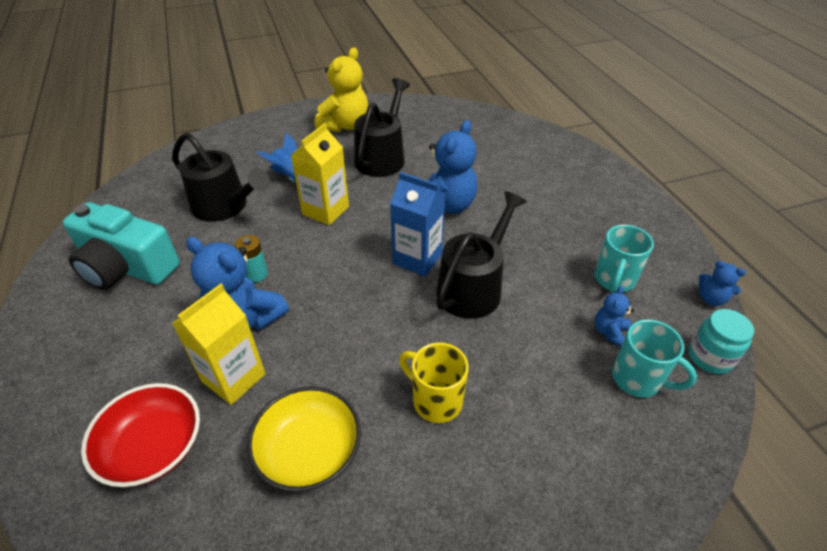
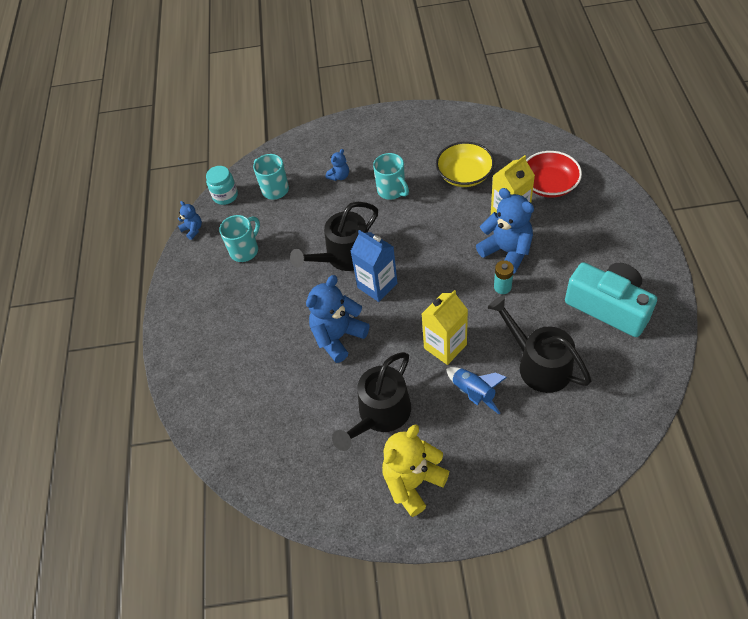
camera: 160 degrees left, 10 degrees up
yellow mug [399,342,469,423] -> turquoise mug [373,153,409,200]
blue teddy bear [595,286,634,347] -> blue teddy bear moved to [326,149,349,181]

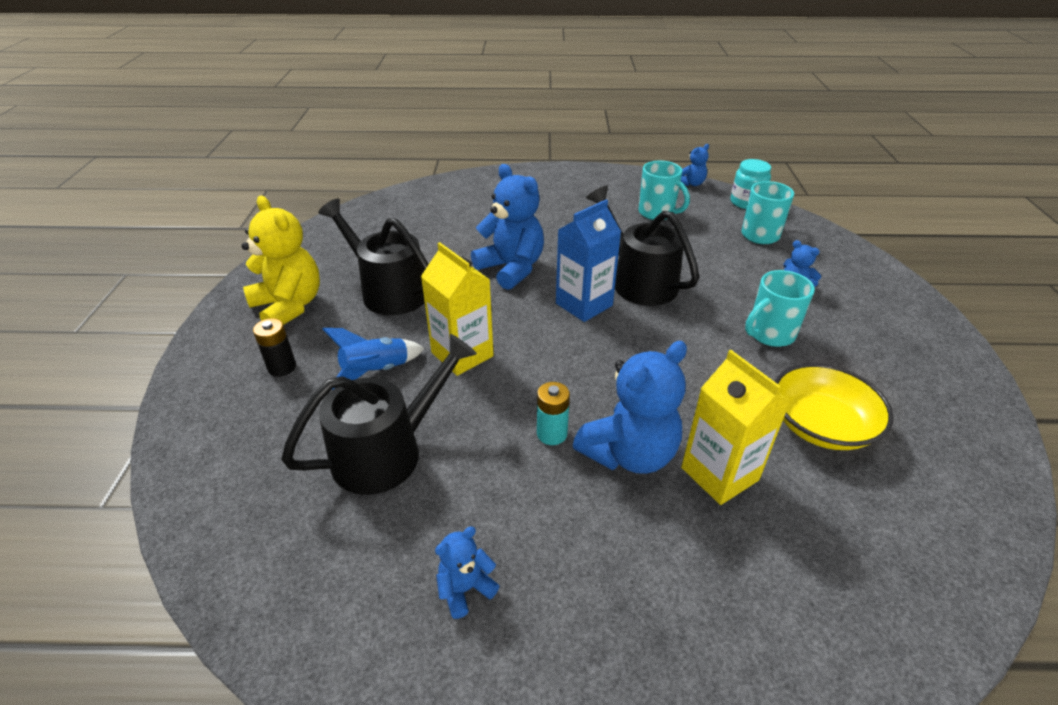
camera: 90 degrees right, 15 degrees down
red bowl [526,151,582,198] -> none
turquoise camera [565,262,657,337] -> blue teddy bear [435,527,499,619]
none -> black battery [253,318,296,377]

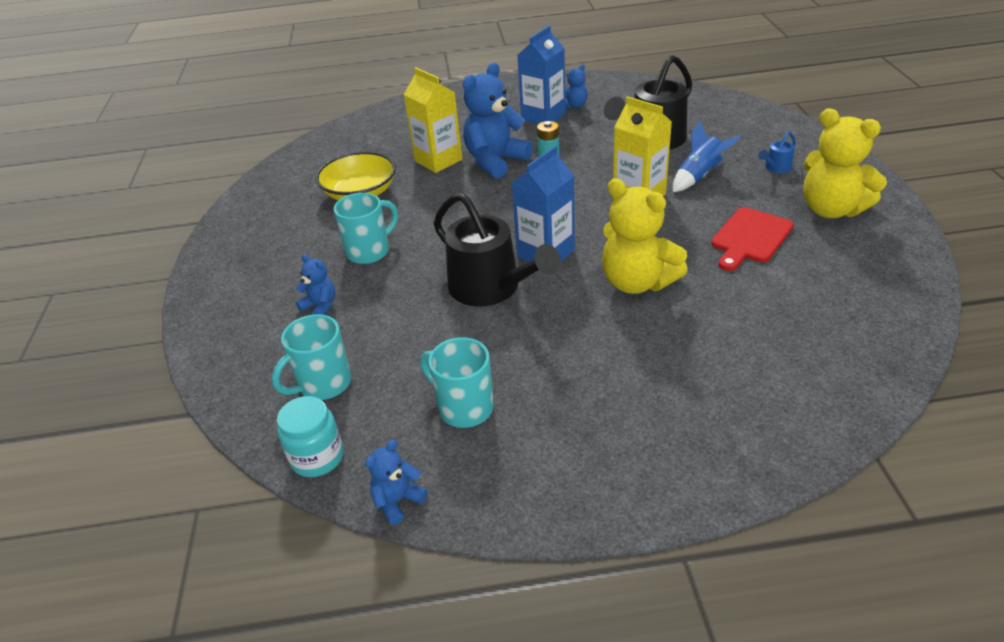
camera: 175 degrees right, 0 degrees up
black battery [253,318,296,377] -> blue watering can [758,131,796,173]
black watering can [318,199,429,315] -> red cutting board [711,207,794,271]
blue teddy bear [471,164,544,290] -> yellow teddy bear [602,179,688,294]
none -> blue carton [517,26,566,124]

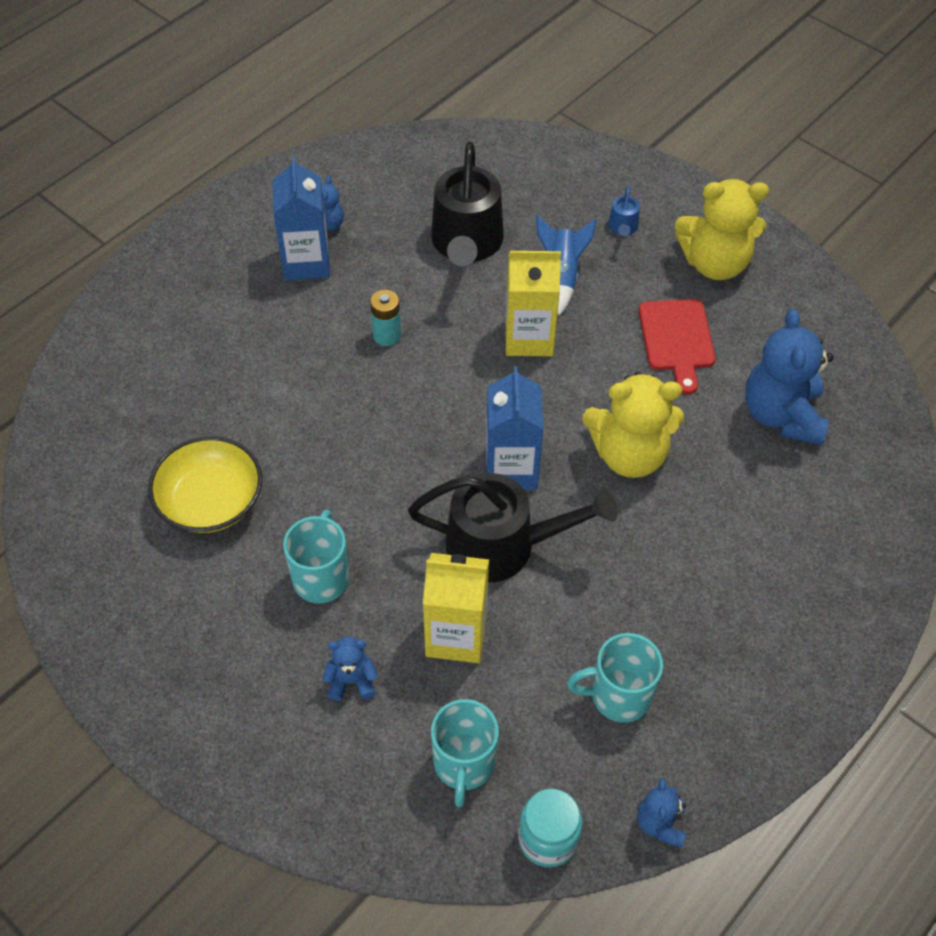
camera: 45 degrees left, 15 degrees up
yellow carton [404,67,463,173] -> yellow carton moved to [423,553,489,663]
blue teddy bear [463,63,533,178] -> blue teddy bear moved to [745,309,834,445]

